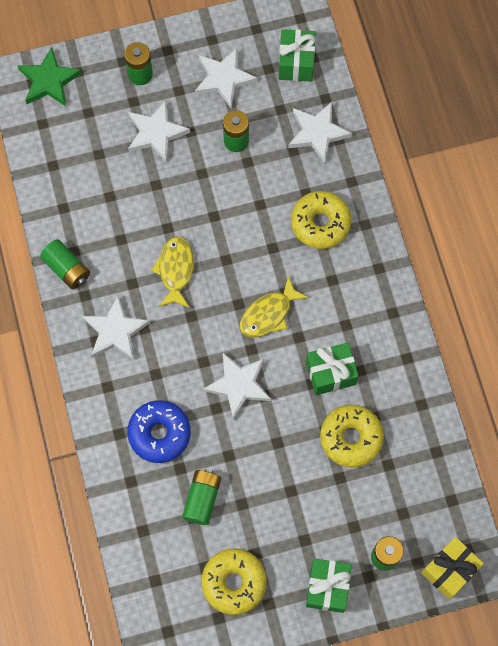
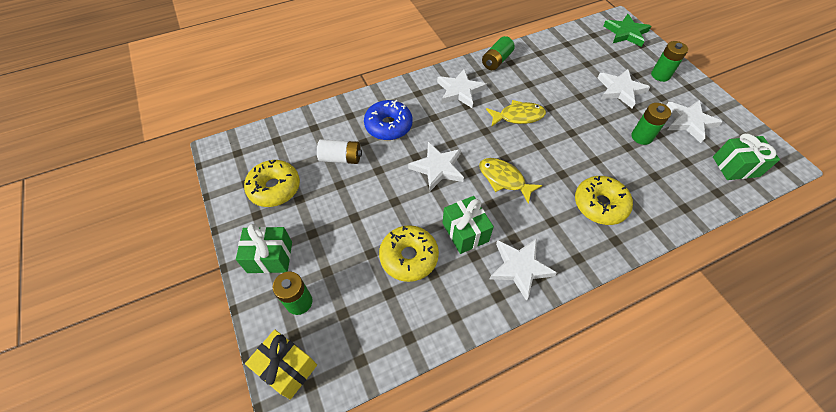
camera: 80 degrees right, 15 degrees down
green battery [182,469,221,525] -> white battery [317,139,362,164]
white star [288,102,352,164] -> white star moved to [489,239,557,301]

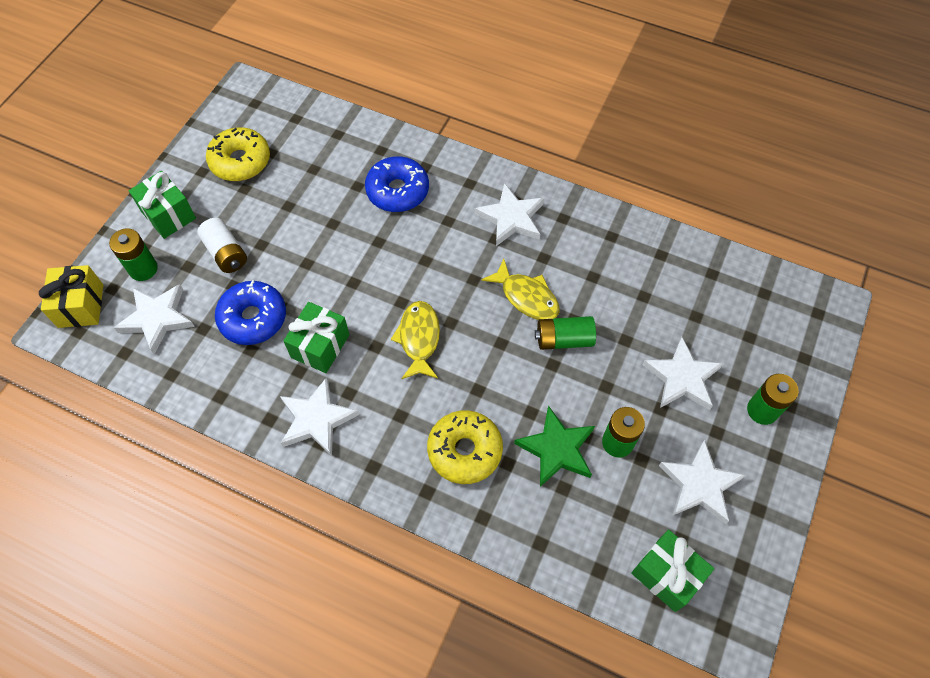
camera: 50 degrees right, 5 degrees up
white battery [317,139,362,164] -> white battery moved to [197,218,247,273]
yellow donut [379,225,439,282] -> blue donut [215,280,286,345]
white star [408,142,464,191] -> white star moved to [114,284,195,354]
green battery [482,36,515,70] -> green battery moved to [535,316,596,350]
green star [603,14,651,47] -> green star moved to [514,405,595,487]

